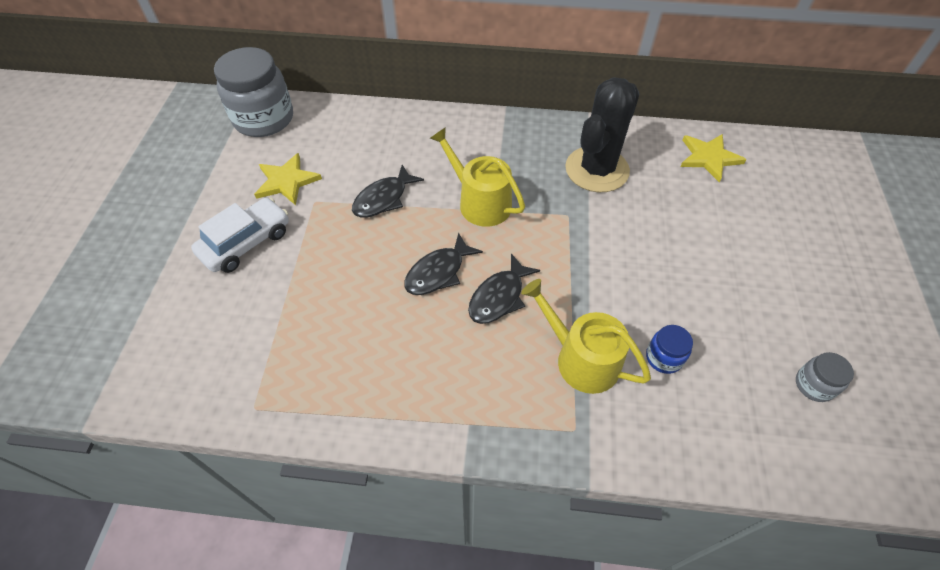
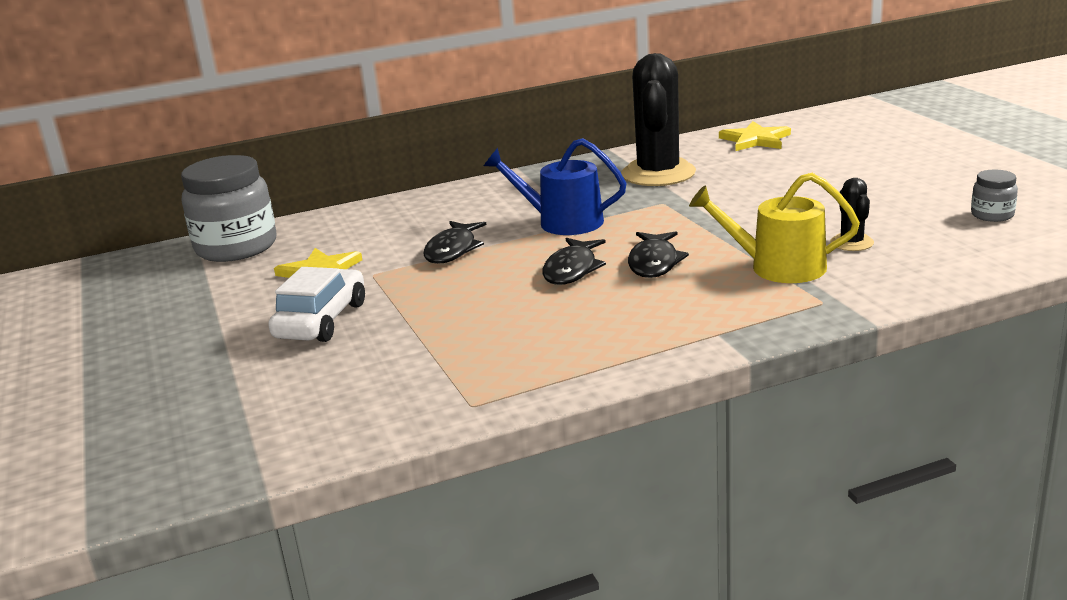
camera: 25 degrees left, 30 degrees down
yellow watering can [430,127,525,227] -> blue watering can [484,138,627,235]
blue jar [646,325,693,374] -> black cactus [830,178,874,251]

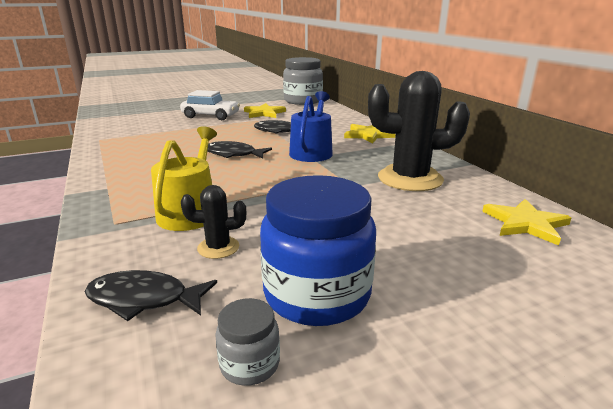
camera: 85 degrees right, 0 degrees up
black fish [628,231,689,278] -> black fish moved to [85,270,217,321]
none -> blue jar [260,175,376,326]
none -> yellow star [344,124,395,144]

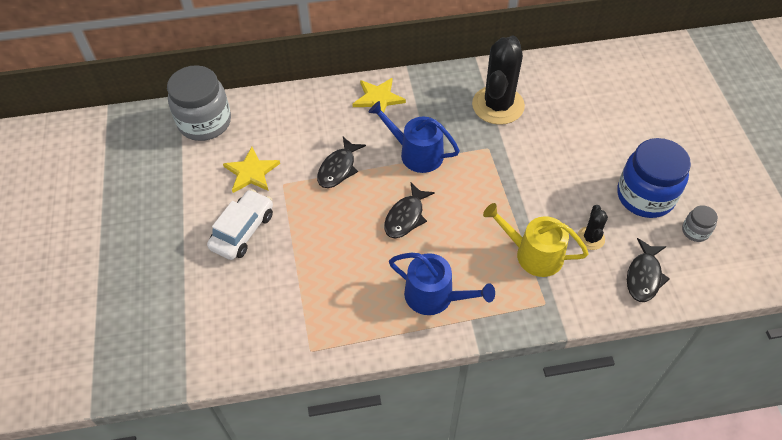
camera: 75 degrees left, 30 degrees up
yellow star [482,199,571,246] -> none
none -> blue watering can [389,253,495,315]

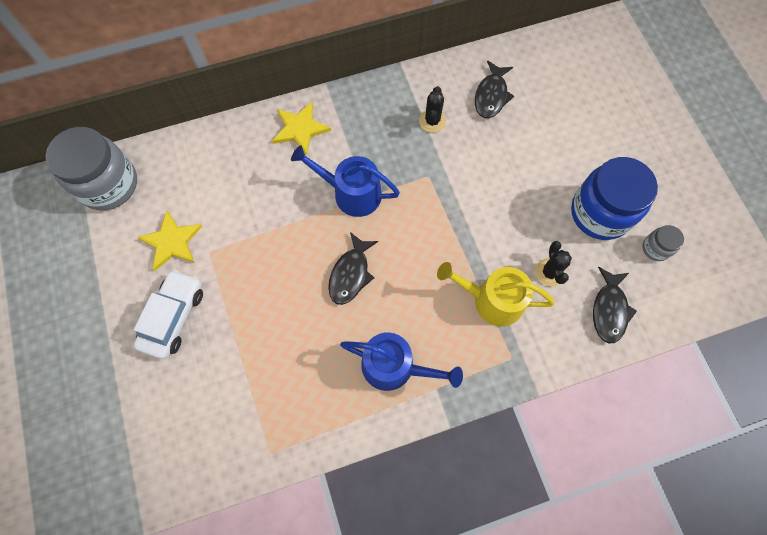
camera: 10 degrees left, 15 degrees up
black fish [317,137,366,188] -> black fish moved to [475,60,514,118]
black cactus [472,36,525,125] -> black cactus [419,86,446,133], size x0.47

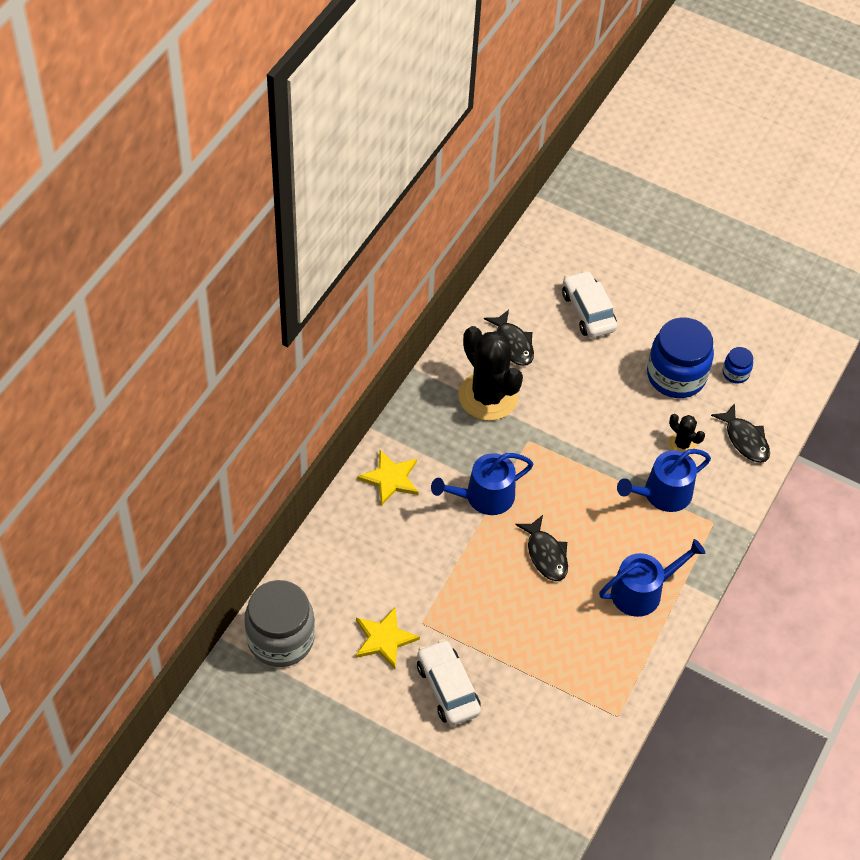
camera: 45 degrees left, 15 degrees down
black cactus [419,86,446,133] -> black cactus [458,326,523,421], size x2.12
yellow watering can [437,262,555,326] -> blue watering can [617,449,711,512]
grey jar [642,225,684,261] -> blue jar [722,347,753,384]
none -> white car [562,270,617,338]

